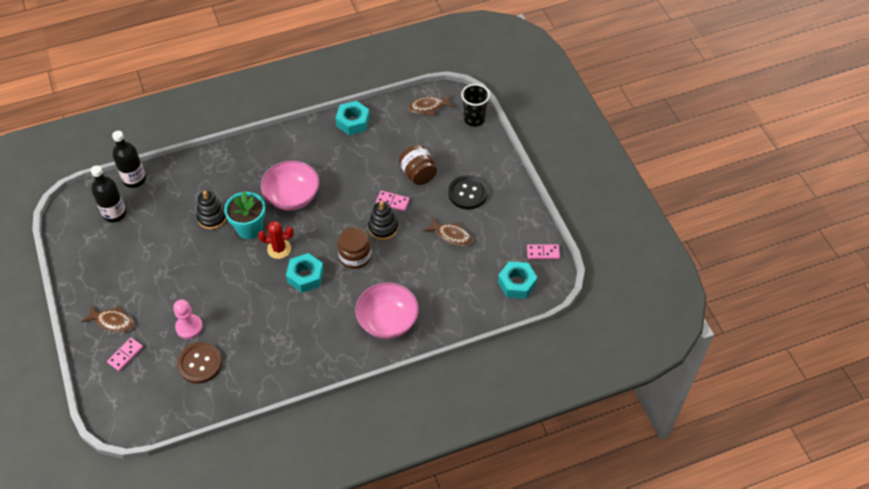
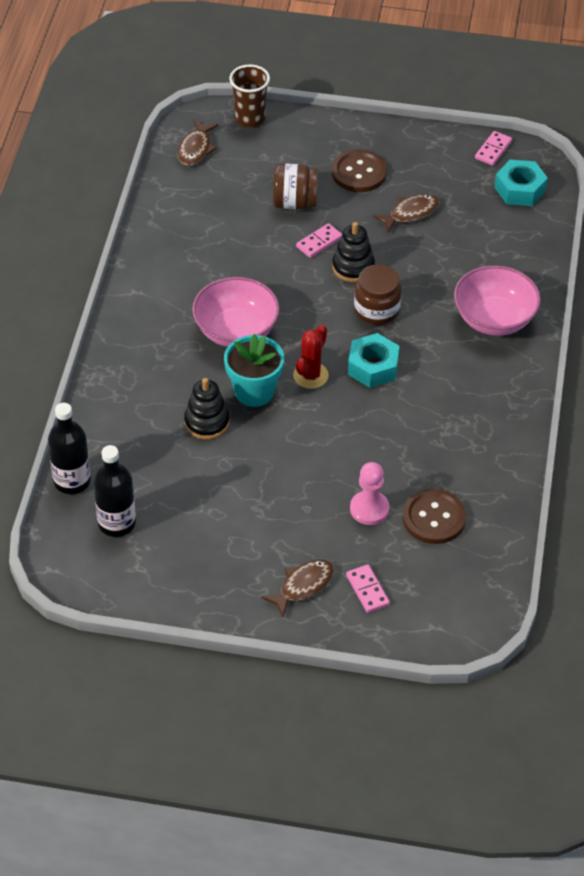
camera: 60 degrees left, 5 degrees down
turquoise nut [336,101,370,135] -> none
black button [448,175,488,209] -> brown button [332,149,387,192]
black cup [461,84,490,127] -> brown cup [229,64,270,128]

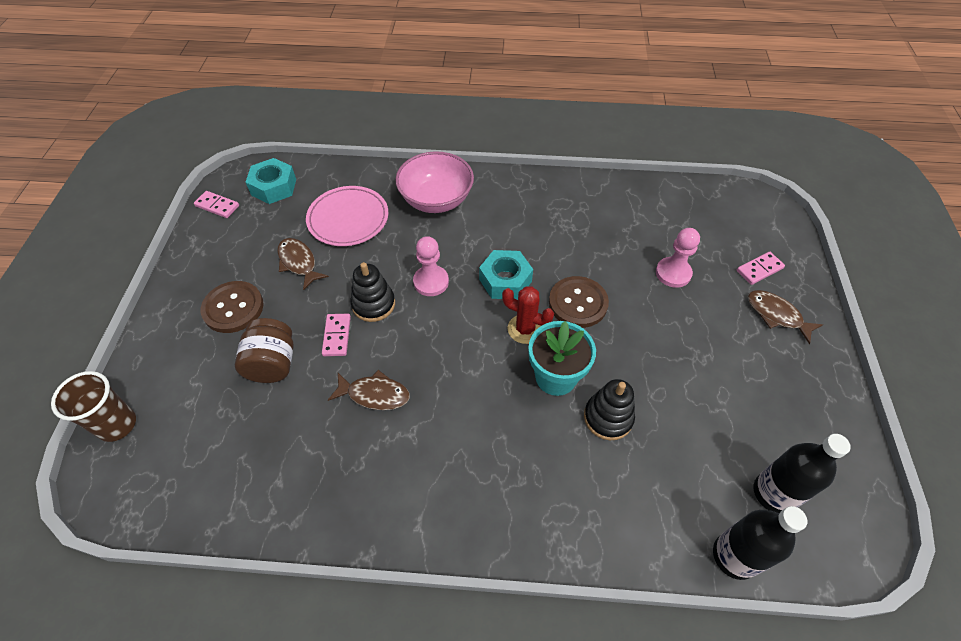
camera: 95 degrees left, 5 degrees up
brown fish [178,119,219,166] -> brown fish moved to [328,370,410,410]
pink bowl [192,277,280,347] -> none
pink domino [296,223,342,258] -> pink domino turned 45 degrees clockwise [322,314,351,356]
brown jar [354,264,402,325] -> pink pawn [413,236,449,296]
brown button [402,489,466,544] -> brown button moved to [549,276,609,328]
none -> pink plate [306,186,389,246]

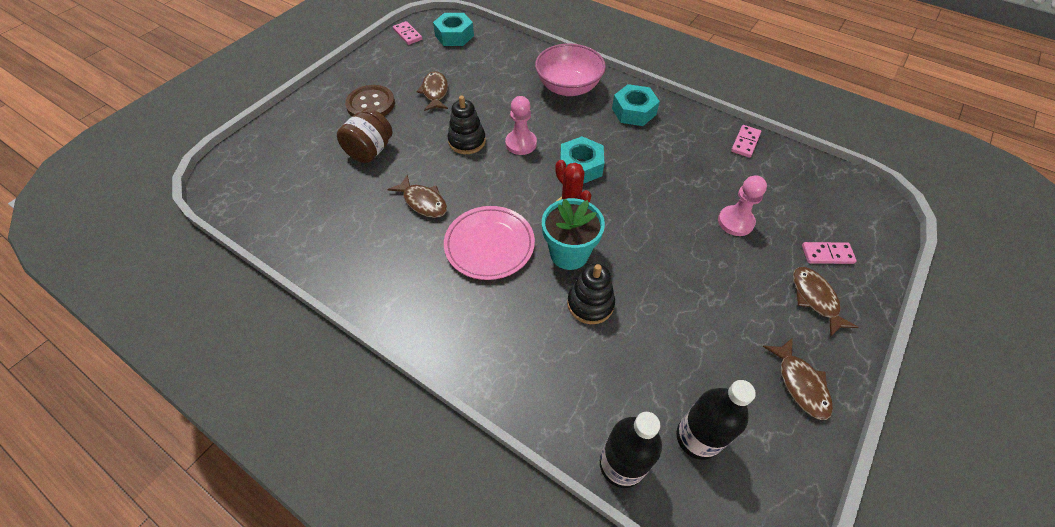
camera: 30 degrees right, 0 degrees up
brown cup [51,371,136,442] -> none
pink plate [306,186,389,246] -> pink plate moved to [444,206,535,280]
pink domino [322,314,351,356] -> pink domino moved to [731,125,761,158]
brown button [549,276,609,328] -> none
none -> turquoise nut [612,84,660,126]
none -> brown fish [763,338,833,420]

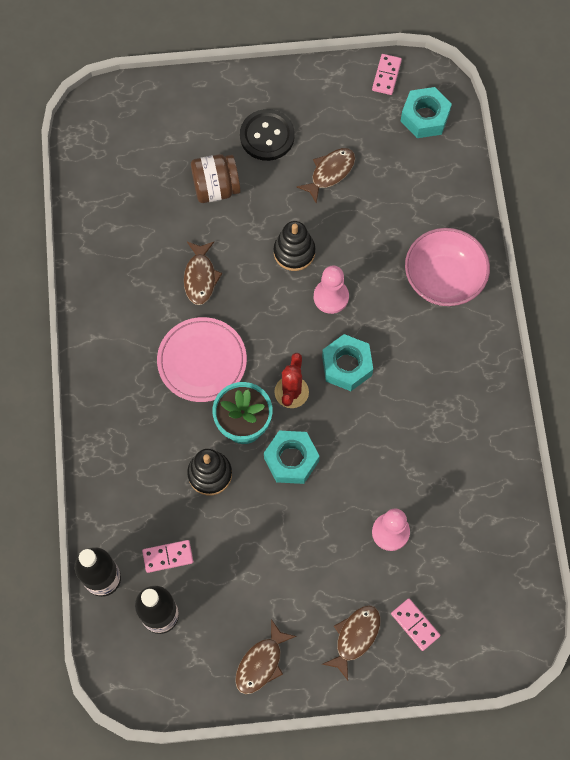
camera: 50 degrees right, 15 degrees up
brown button [345,85,395,116] -> black button [240,109,295,161]
turquoise nut [612,84,660,126] -> turquoise nut moved to [264,431,320,484]
pink domino [731,125,761,158] -> pink domino moved to [142,540,193,573]

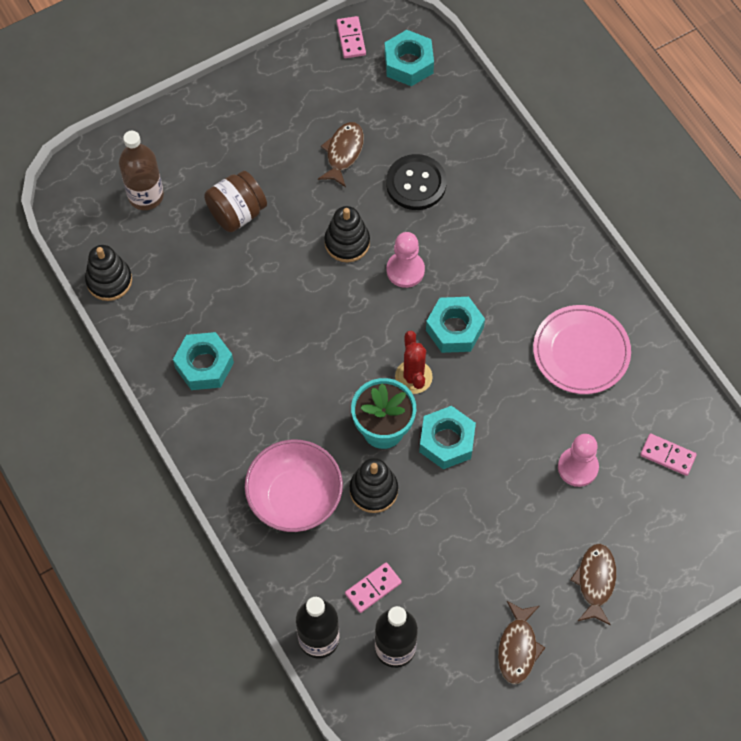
camera: 25 degrees left, 5 degrees down
pink plate [157,317,247,402] -> pink plate moved to [533,305,631,394]
brown fish [184,242,222,305] -> none
black button [240,109,295,161] -> black button moved to [386,154,447,210]
pink domino [391,598,440,651] -> pink domino moved to [640,434,697,476]
pink bowl [405,228,490,306] -> pink bowl moved to [245,439,343,532]
none -> black stacking toy [85,245,132,301]
none -> brown bottle [119,131,164,210]
none -> turquoise nut [173,332,234,390]

